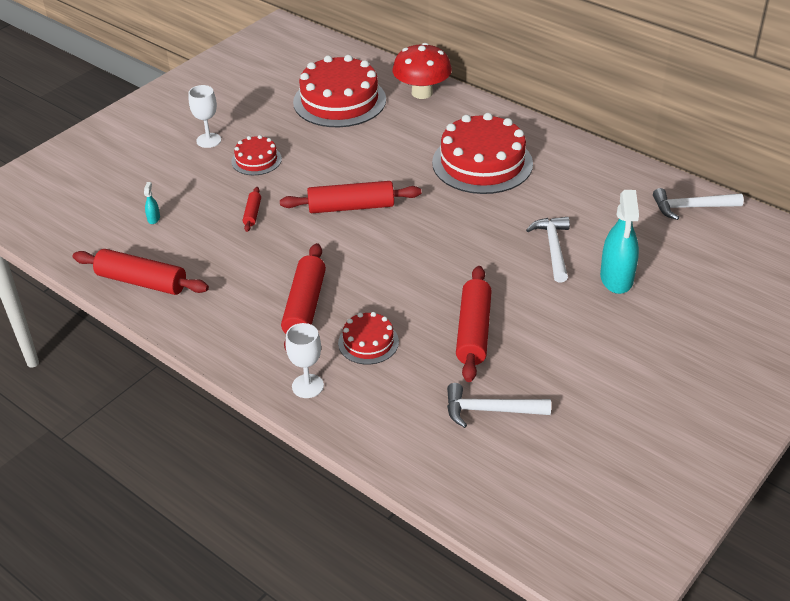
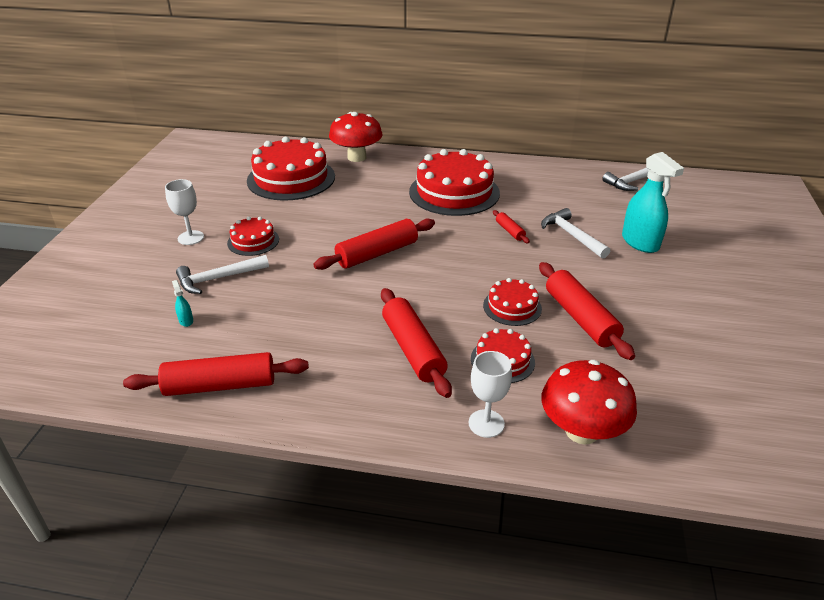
camera: 30 degrees left, 5 degrees down
red rolling pin [243,187,261,232] -> red rolling pin moved to [493,210,530,243]
white hammer [447,383,551,428] -> white hammer moved to [176,255,269,294]
none -> red cake [483,278,542,326]
none -> red mushroom [541,360,637,445]

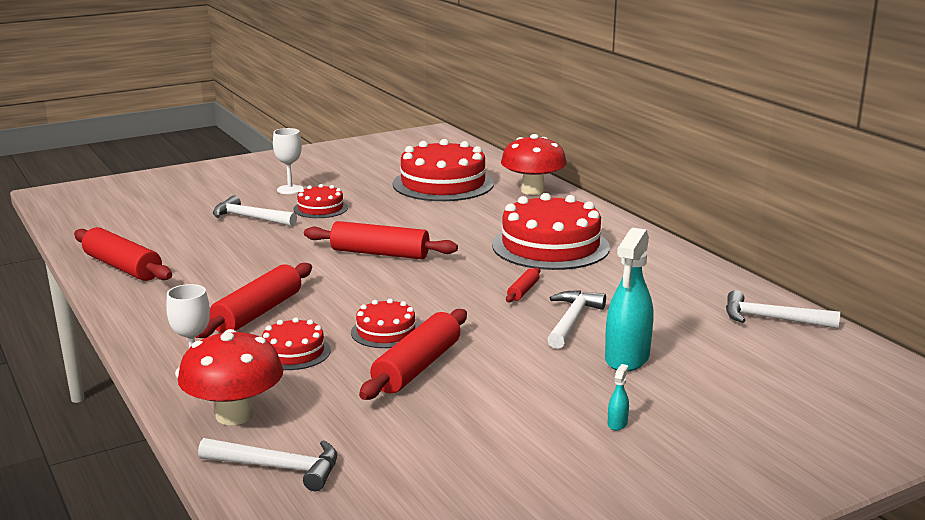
camera: 50 degrees right, 15 degrees down
turquoise spray bottle [172,280,193,327] -> turquoise spray bottle moved to [608,364,629,431]
none -> white hammer [198,438,337,491]

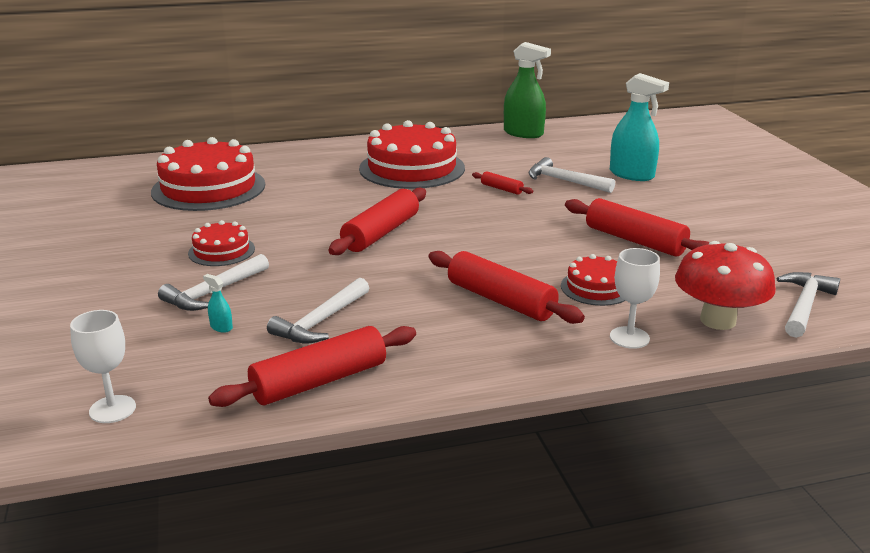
camera: 75 degrees left, 5 degrees up
white goblet [273,128,303,194] -> white goblet moved to [70,310,136,423]
red cake [351,299,419,348] -> none
red mushroom [501,134,567,195] -> none
turquoise spray bottle [608,364,629,431] -> turquoise spray bottle moved to [203,274,233,333]
white hammer [726,290,840,329] -> white hammer moved to [267,278,369,343]
none -> green spray bottle [504,42,551,138]

